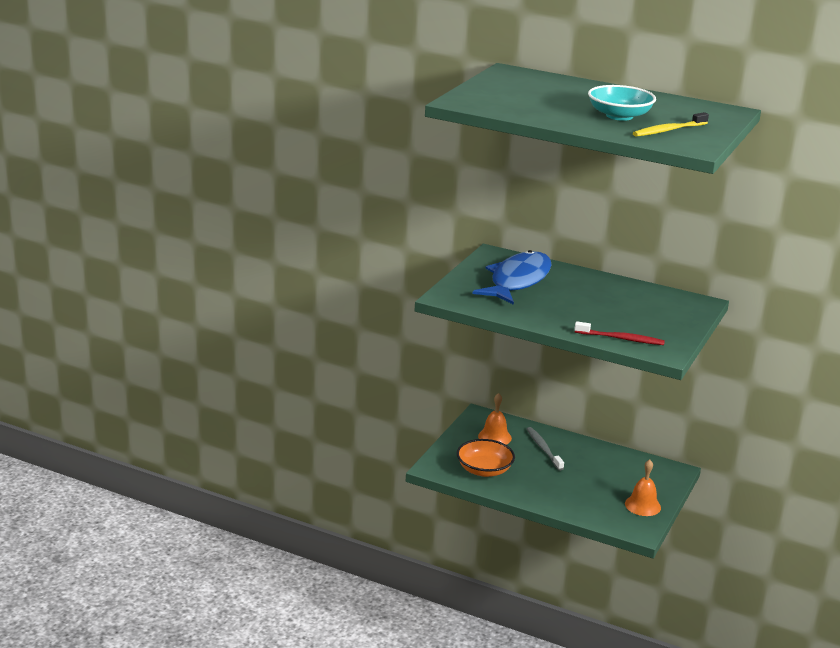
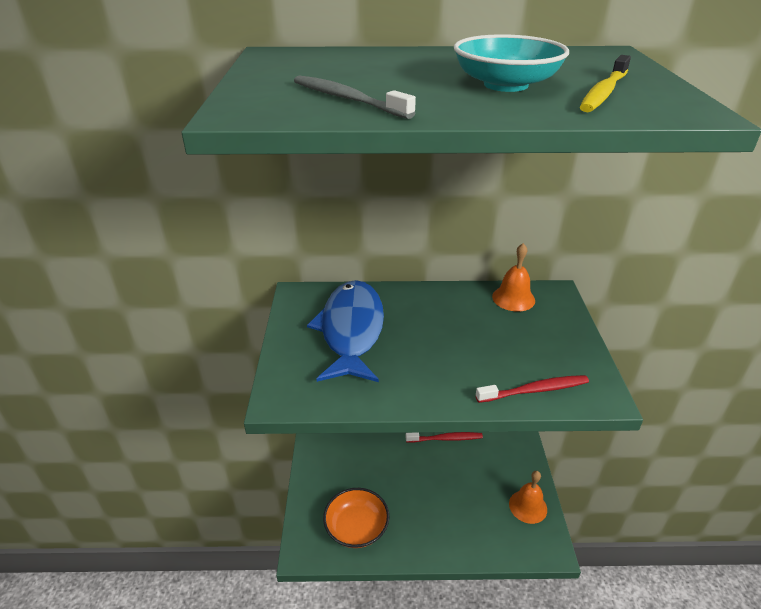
camera: 25 degrees left, 10 degrees up
orange bell [478,393,512,445] -> orange bell moved to [492,243,535,311]
grey toothbrush [527,427,564,471] -> grey toothbrush moved to [294,76,416,119]
none -> red toothbrush [406,432,483,443]

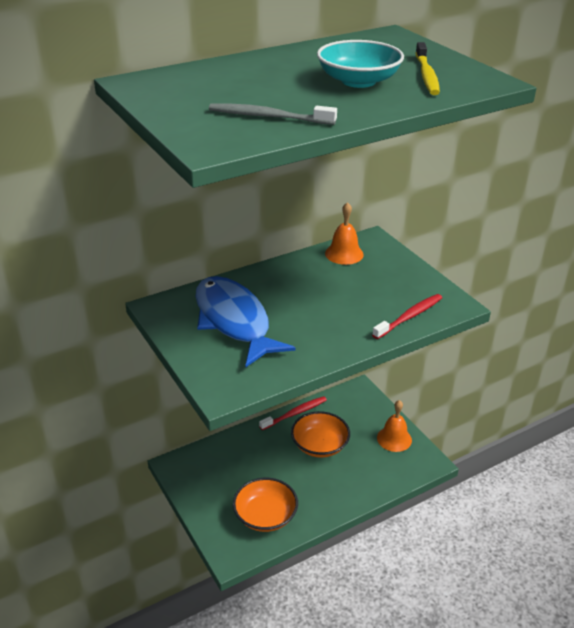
camera: 30 degrees left, 0 degrees up
none -> orange bowl [291,411,350,458]

